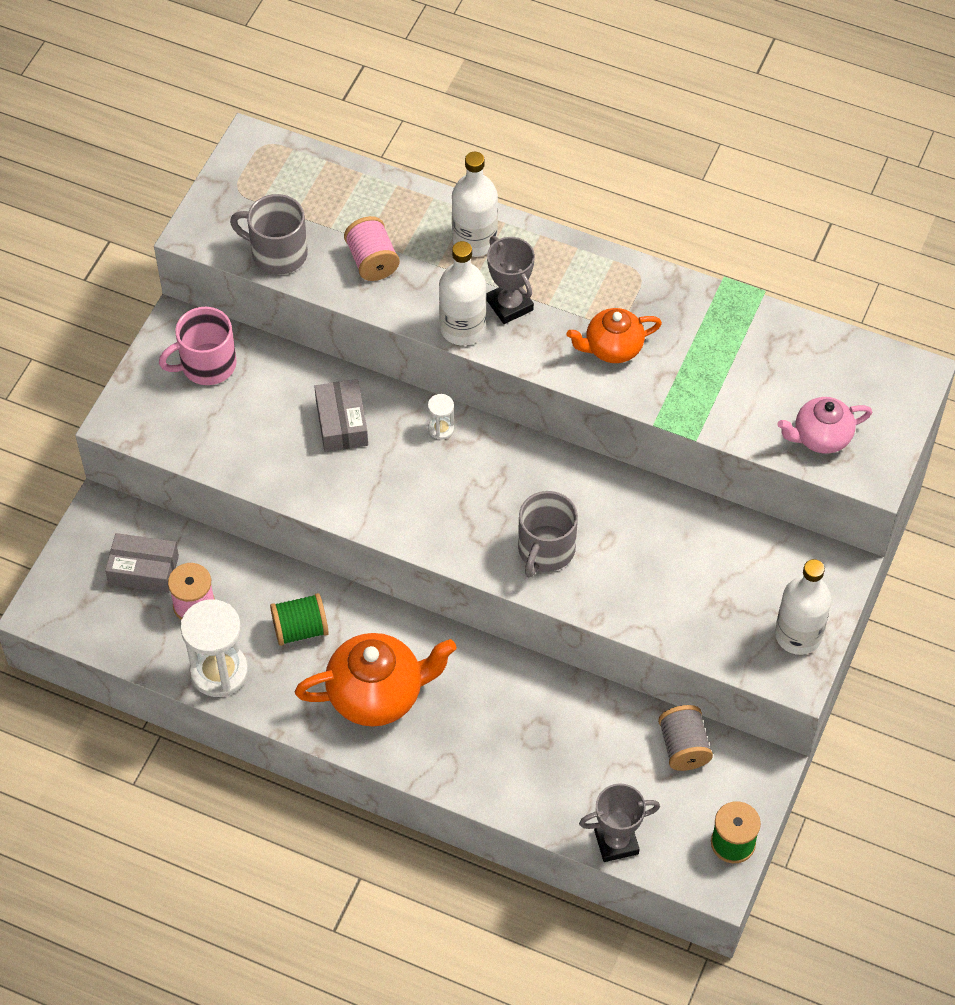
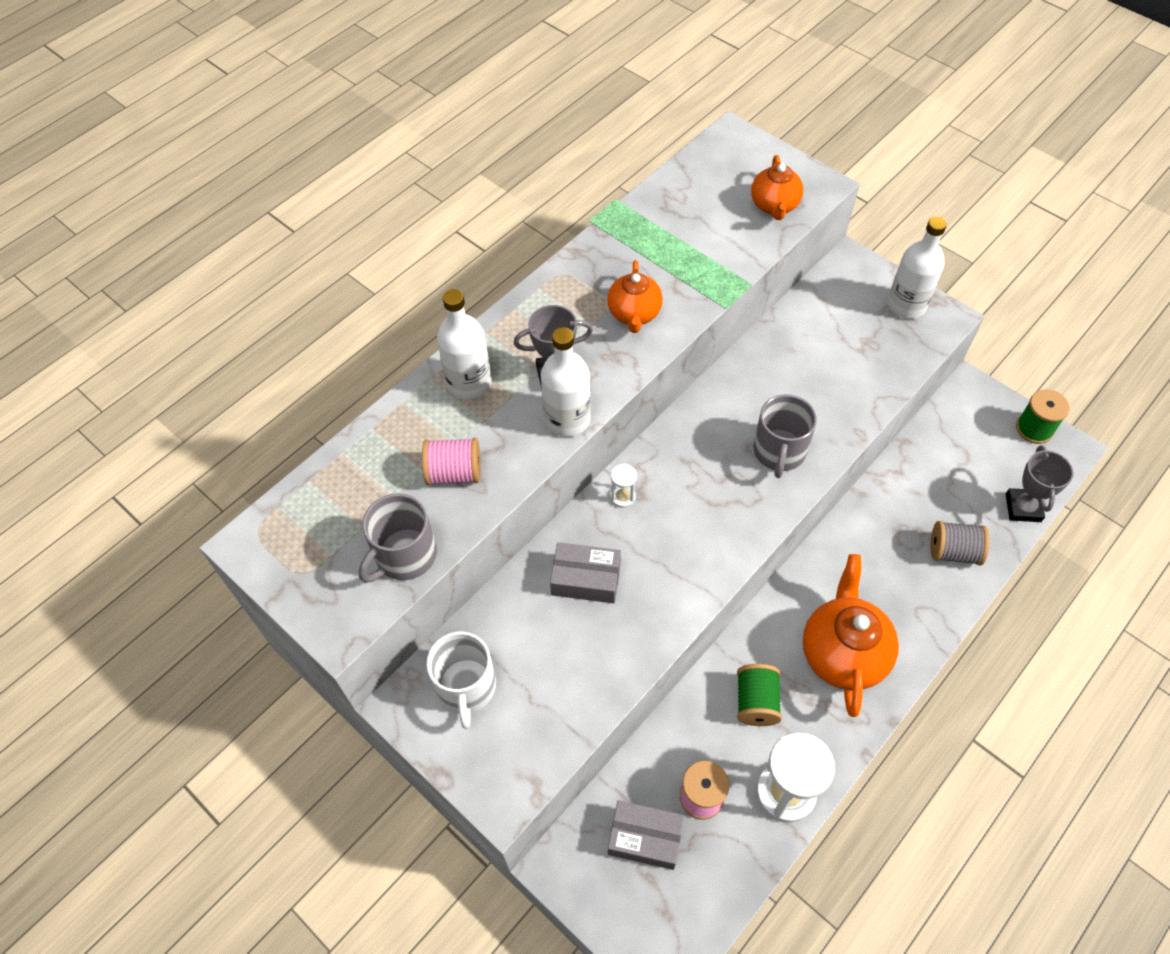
camera: 70 degrees left, 0 degrees up
grey box [105,533,179,593] -> grey box turned 75 degrees clockwise [608,800,684,870]
pink mug [159,307,237,385] -> white mug [426,632,496,729]
grey mug [518,491,578,577] -> grey mug turned 60 degrees clockwise [753,394,817,478]
grey spool [658,705,713,771] -> grey spool moved to [930,521,990,566]
pink teapot [777,397,872,454] -> orange teapot [751,155,803,220]

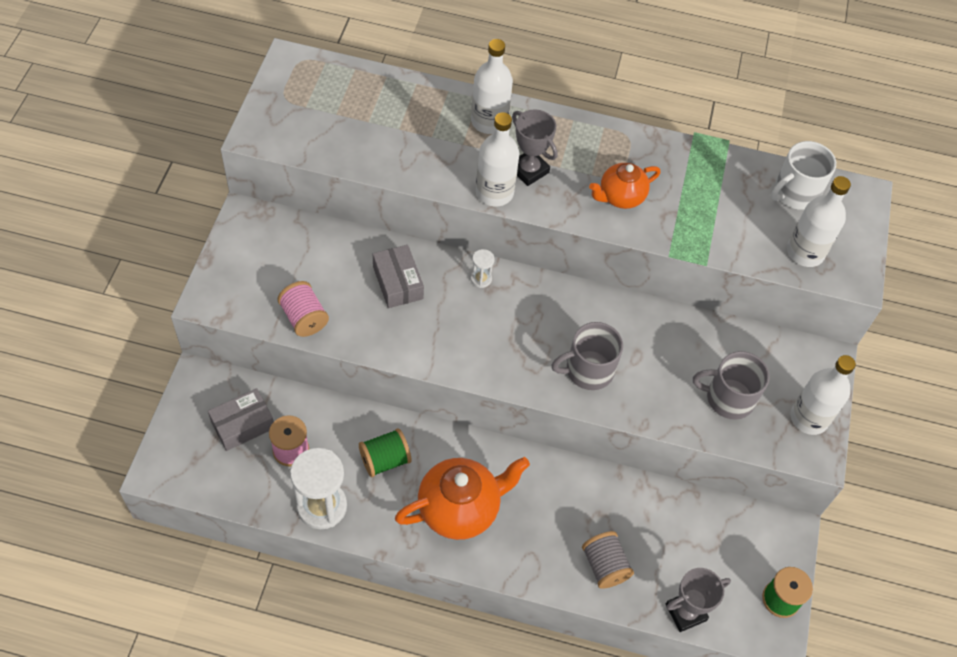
camera: 55 degrees right, 0 degrees up
grey mug [359,493,437,583] -> grey mug moved to [693,351,770,420]
pink spool [422,438,481,485] -> pink spool moved to [278,281,329,337]
white mug [426,632,496,729] -> white mug moved to [771,141,836,210]
grey box [608,800,684,870] -> grey box turned 75 degrees clockwise [208,388,274,451]
orange teapot [751,155,803,220] -> white bottle [787,176,851,267]

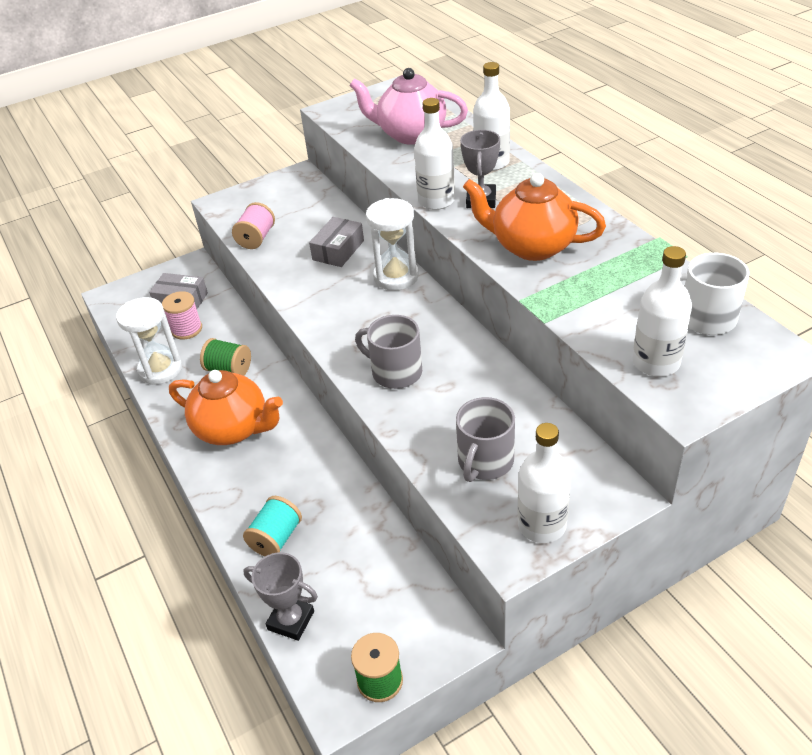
camera: 55 degrees right, 15 degrees down
white hourglass [471,249,495,288] -> white hourglass [366,198,419,291], size x2.19
grey spool [582,531,634,589] -> turquoise spool [243,496,302,557]
orange teapot [589,163,660,209] -> orange teapot [463,173,606,261], size x1.63
grey mug [693,351,770,420] -> grey mug turned 120 degrees counterclockwise [456,397,515,482]
none -> pink teapot [349,68,468,145]

